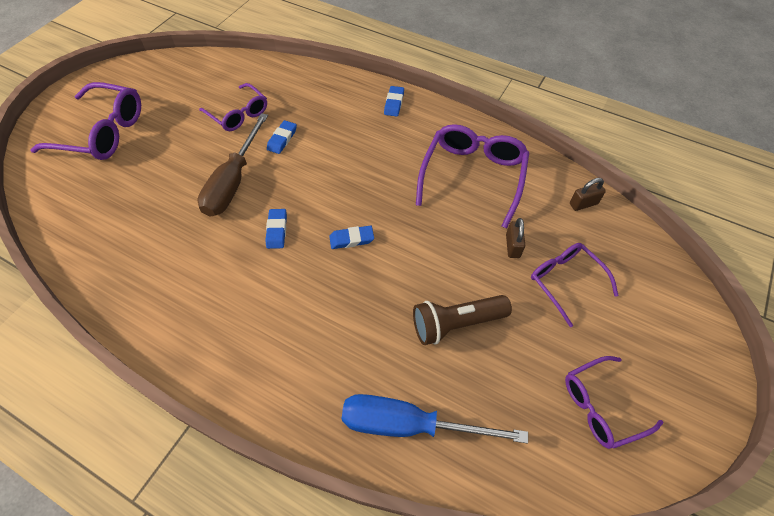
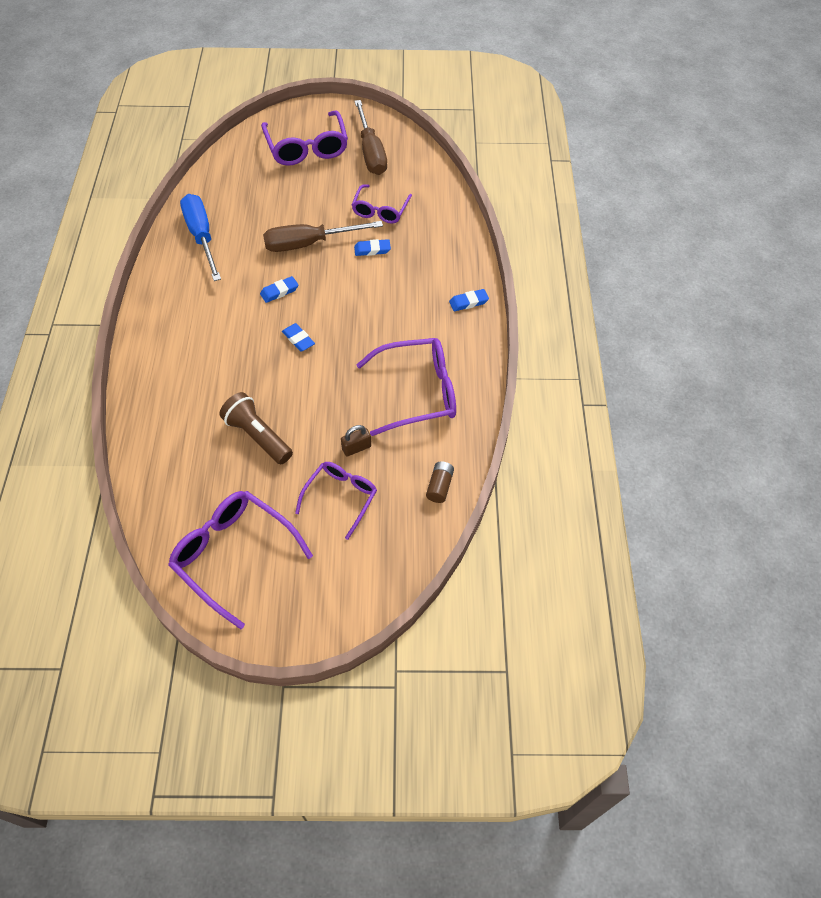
camera: 60 degrees right, 0 degrees up
blue screwdriver [342,394,528,444] -> blue screwdriver moved to [180,194,221,281]
purple glasses [565,356,664,449] -> purple glasses [168,491,313,629], size x1.58
brown padlock [570,178,606,211] -> brown battery [426,461,454,503]
none -> brown screwdriver [354,100,387,175]

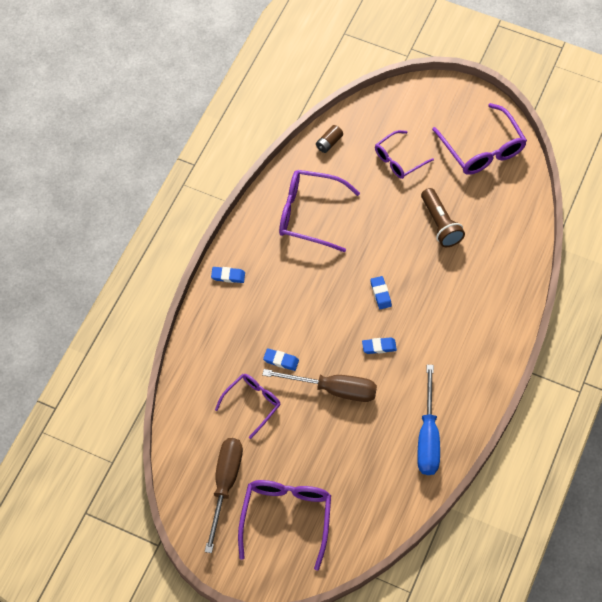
camera: 155 degrees left, 5 degrees up
brown padlock [341,425,371,456] -> none

